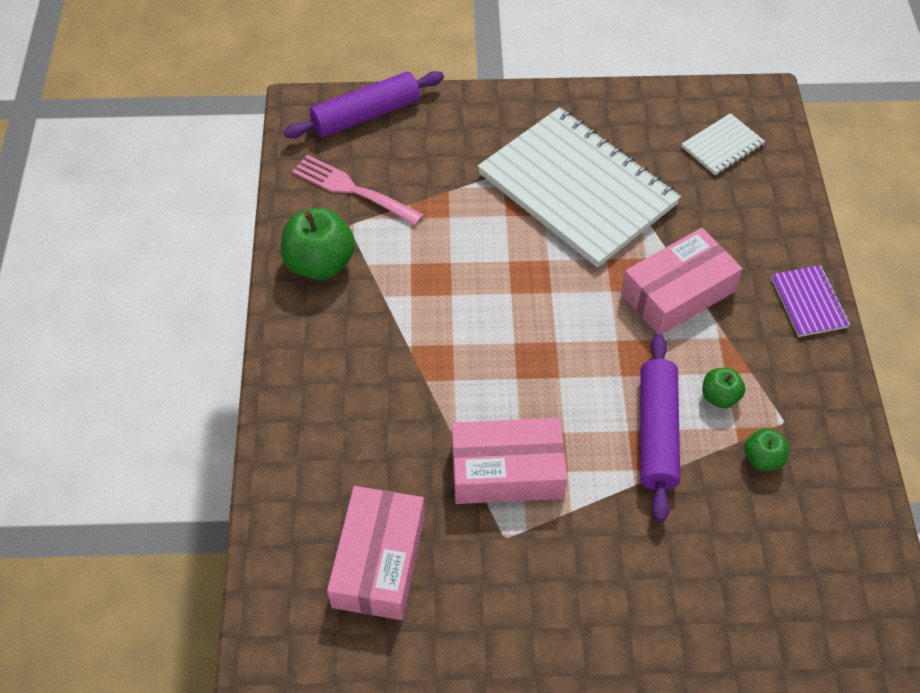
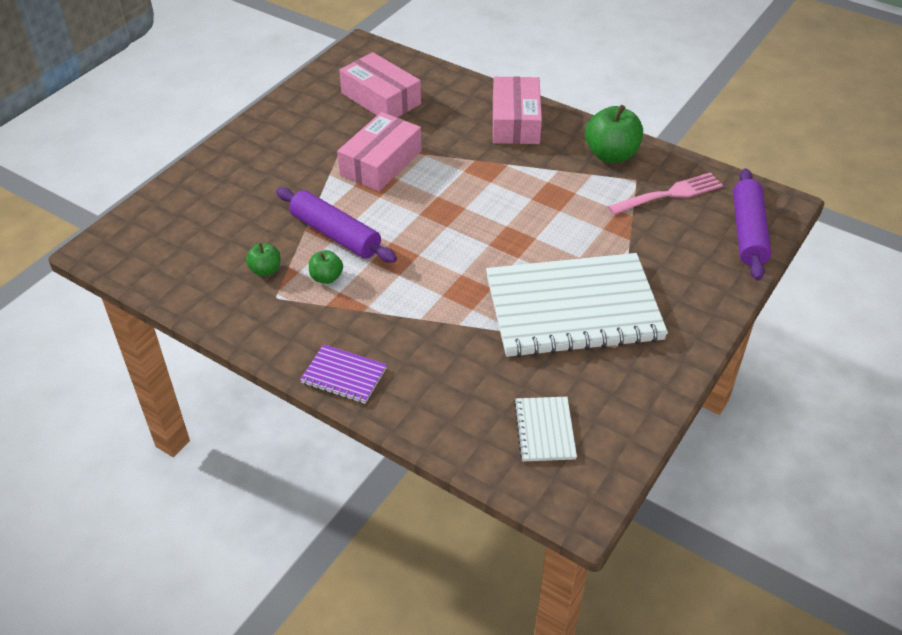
camera: 125 degrees right, 10 degrees down
pink box [621,228,743,335] -> pink box moved to [493,76,542,144]

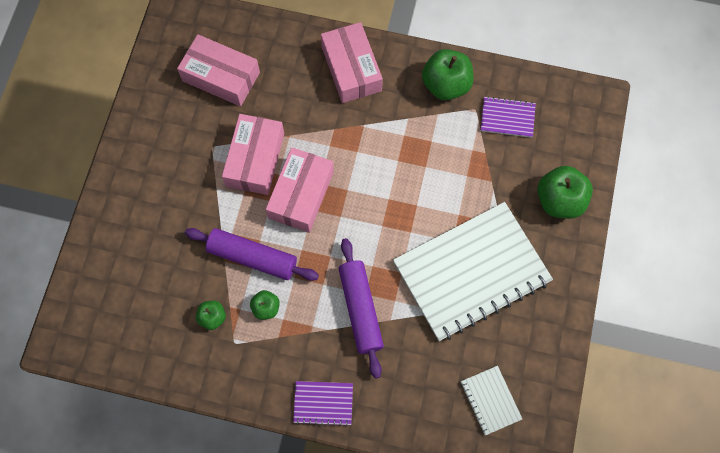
camera: 20 degrees left, 25 degrees up
pink fork [608,172,723,215] -> purple notebook [481,96,536,138]
purple rolling pin [733,169,771,280] -> purple rolling pin moved to [339,238,384,379]
none -> pink box [266,147,334,233]
none -> green apple [537,166,593,219]

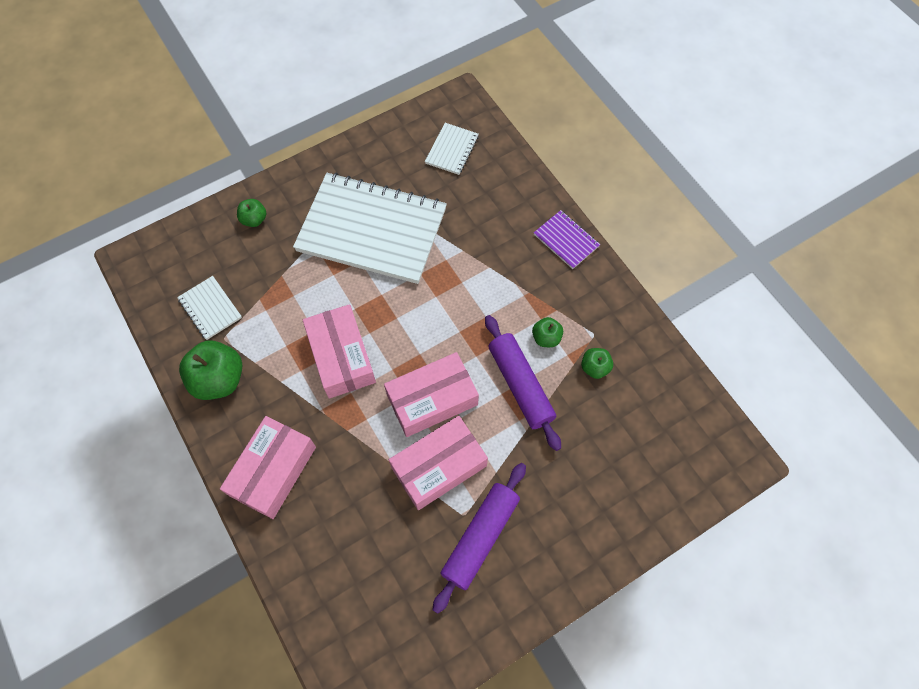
camera: 135 degrees left, 5 degrees down
pink box [177,34,260,106] -> pink box moved to [303,304,376,398]
purple rolling pin [339,238,384,379] -> purple rolling pin moved to [432,463,526,614]
purple notebook [481,96,536,138] -> white notebook [177,276,242,340]
green apple [537,166,593,219] -> green apple [237,199,266,227], size x0.53

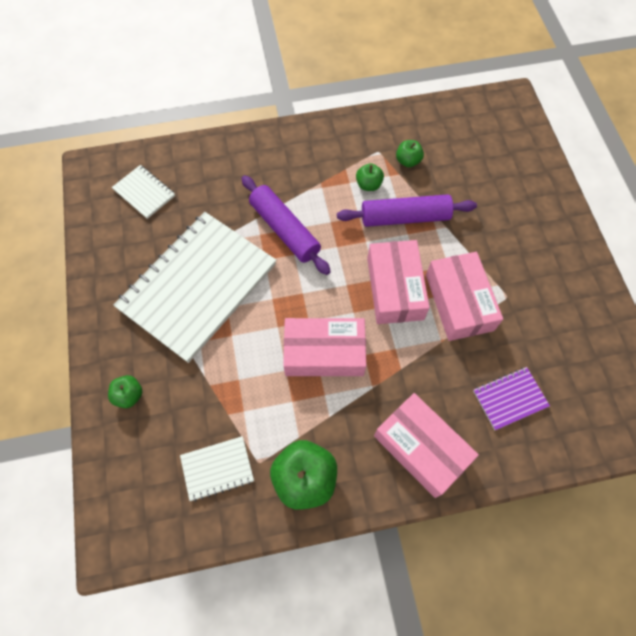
camera: 70 degrees left, 0 degrees up
purple rolling pin [432,463,526,614] -> purple rolling pin moved to [241,175,331,275]
purple notebook [534,210,600,269] -> purple notebook moved to [473,367,550,430]

